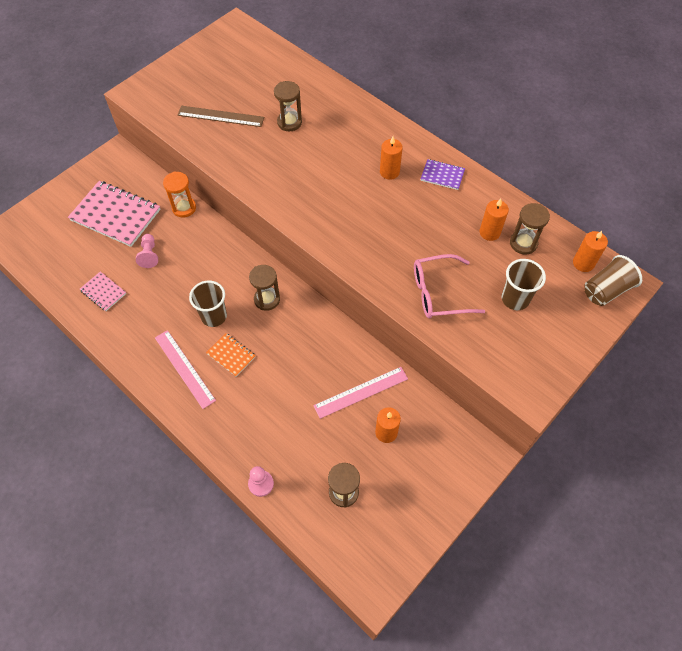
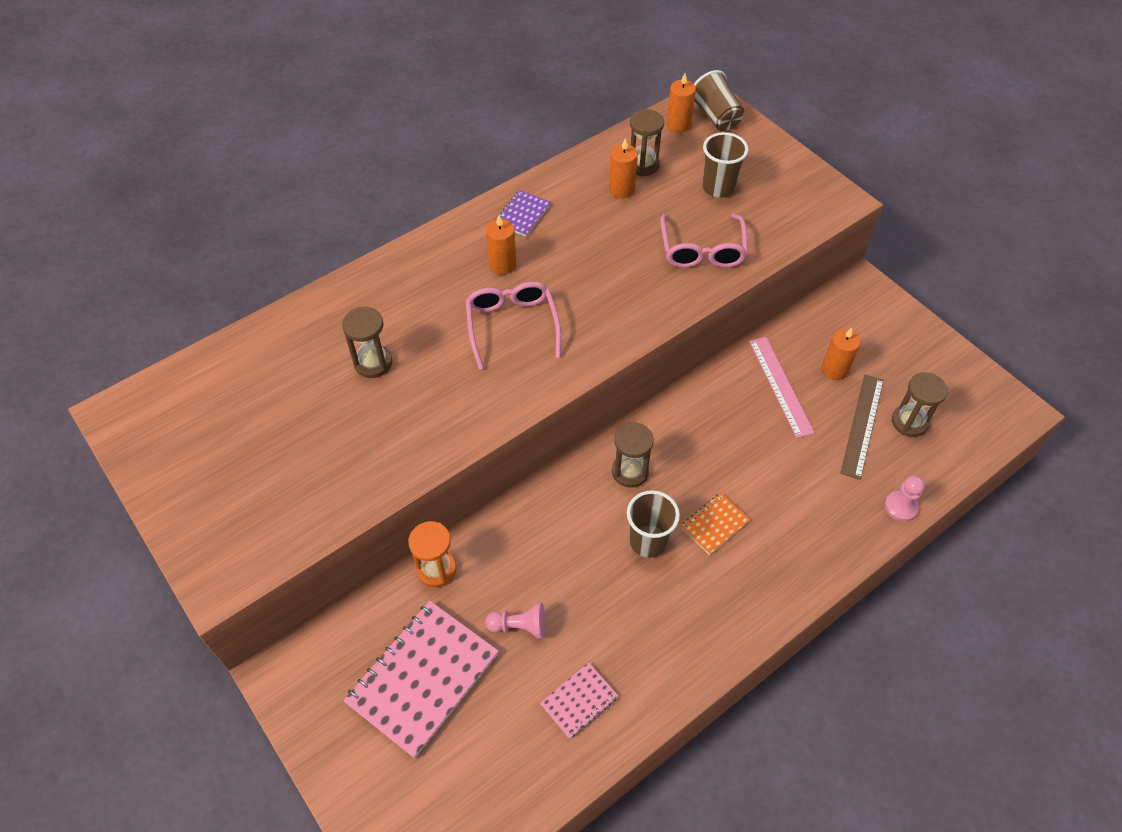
camera: 80 degrees left, 5 degrees down
pink ruler [155,330,216,409] -> none
brown ruler [178,106,264,127] -> brown ruler moved to [840,374,884,480]
none -> pink glasses [465,282,561,370]

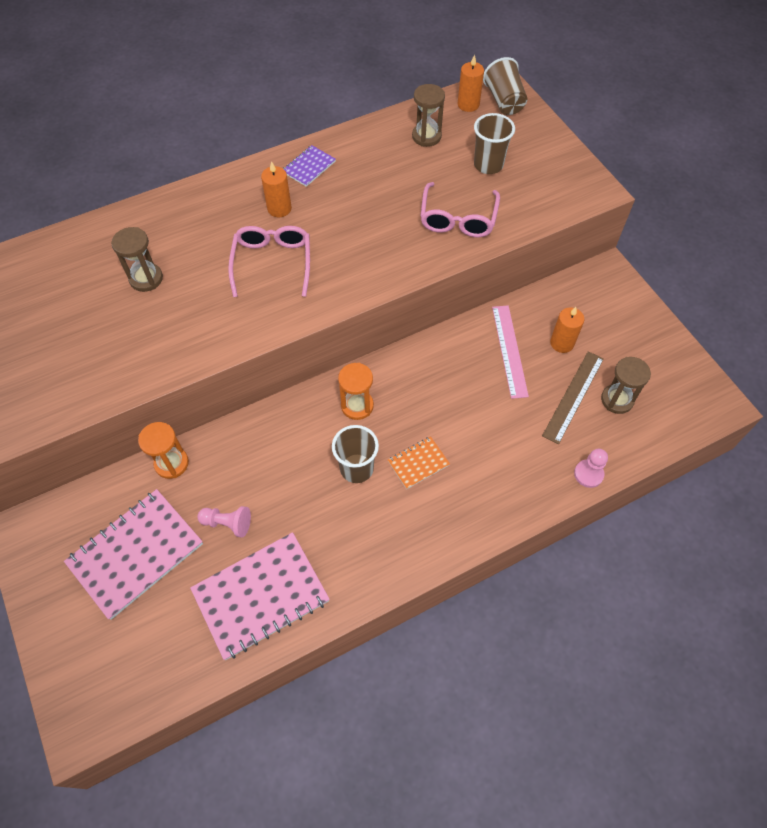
camera: 10 degrees right, 5 degrees up
pink notebook [540,662,618,739] -> pink notebook [190,532,330,660], size x2.04
orange candle [609,138,638,198] -> none
brown hourglass [612,422,654,488] -> orange hourglass [338,363,374,420]

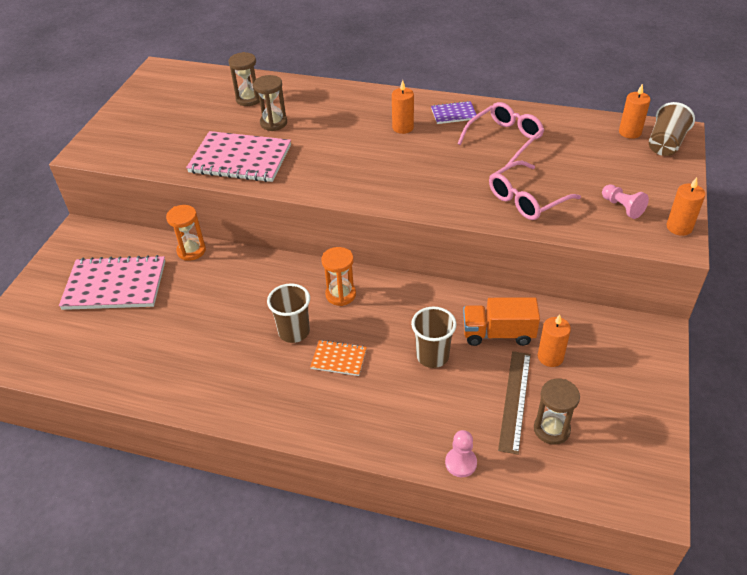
camera: 45 degrees right, 15 degrees down
pink notebook [190,532,330,660] -> pink notebook moved to [186,131,291,182]
pink pawn [197,506,251,538] -> pink pawn moved to [602,184,649,219]
pink glasses [228,226,310,297] -> pink glasses moved to [458,102,544,166]
brown hourglass [412,84,445,147] -> brown hourglass moved to [229,52,260,106]
brown cup [474,113,515,174] -> brown cup moved to [411,307,457,368]
pink ruler [492,305,529,399] -> orange truck [463,297,540,346]
brown ruler [542,351,604,444] -> brown ruler turned 60 degrees counterclockwise [498,351,531,455]
none -> orange candle [666,177,705,236]

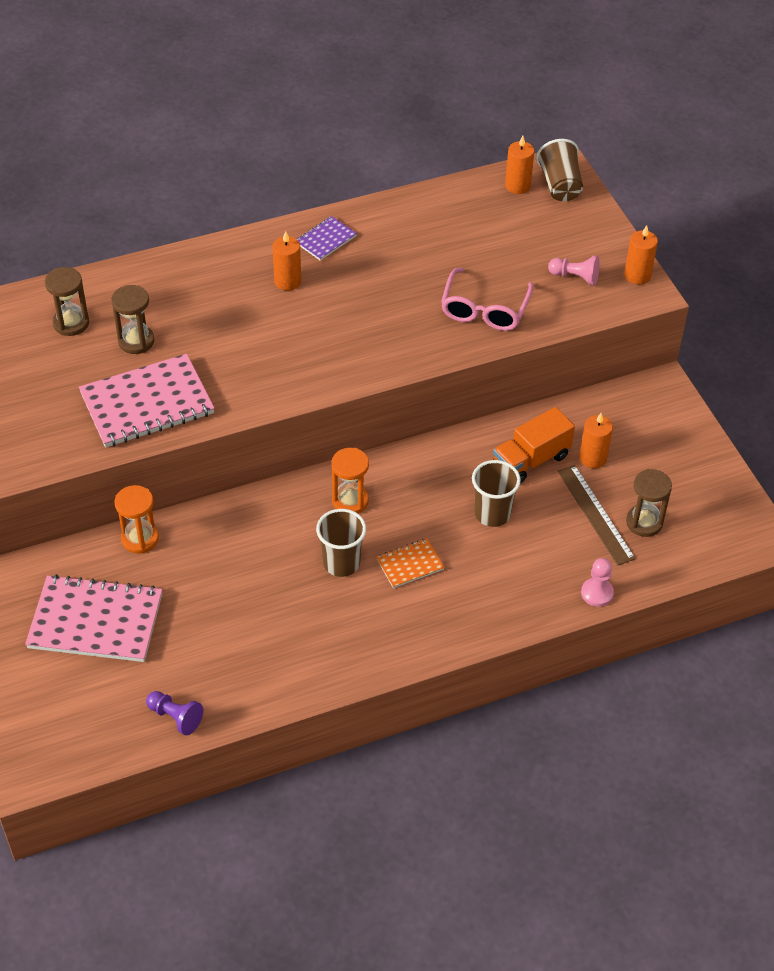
camera: 40 degrees left, 5 degrees up
pink notebook [59,255,165,310] -> pink notebook turned 45 degrees clockwise [25,574,162,662]
pink glasses [458,102,544,166] -> none
none -> purple pawn [146,691,203,735]

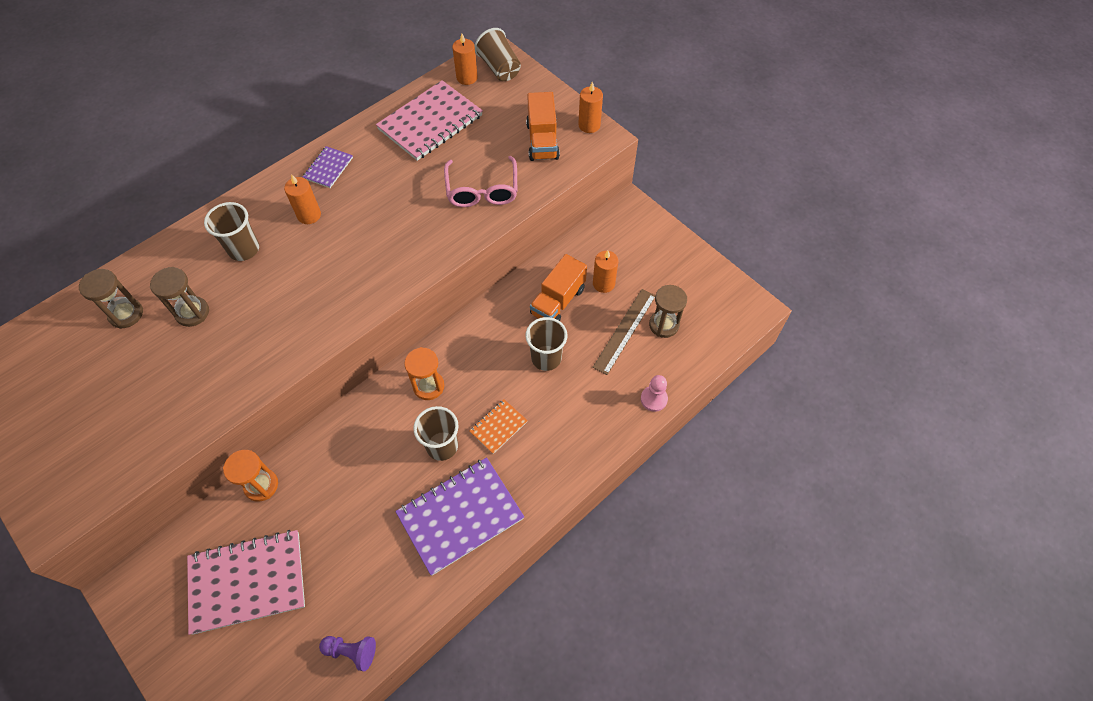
camera: 20 degrees left, 10 degrees up
pink notebook [79,354,215,447] -> pink notebook moved to [376,80,483,161]
pink pawn [548,256,600,286] -> orange truck [526,92,560,161]
brown ruler [557,465,636,565] -> brown ruler turned 75 degrees clockwise [592,289,656,375]
none -> brown cup [204,202,259,261]
none -> purple notebook [395,457,524,576]

